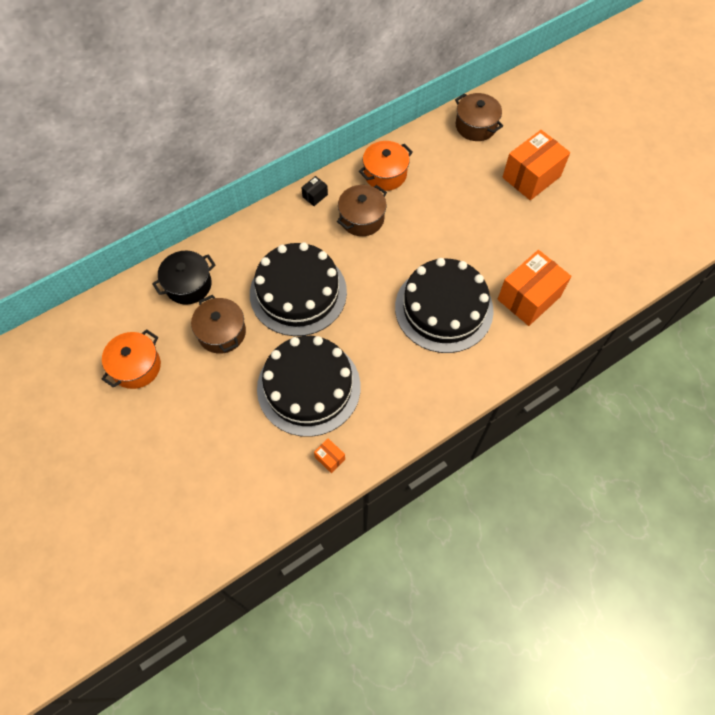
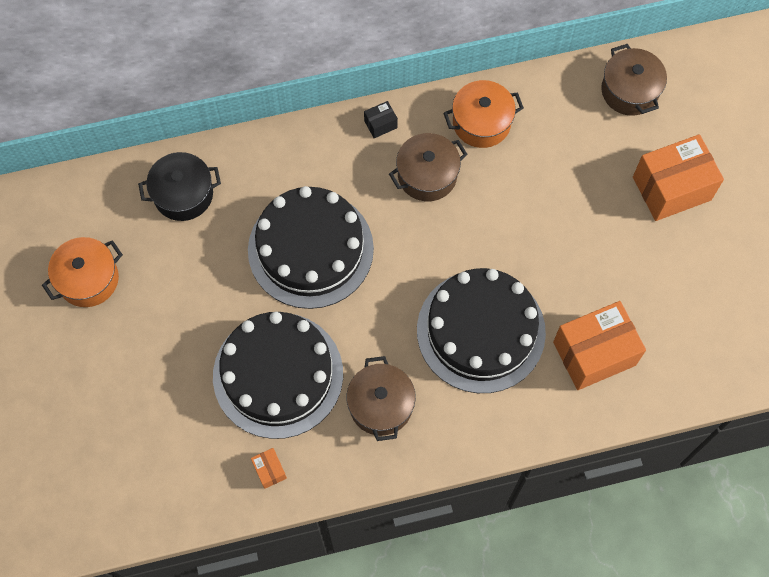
camera: 20 degrees right, 5 degrees up
brown pot [191,295,246,354] -> brown pot moved to [346,356,416,441]

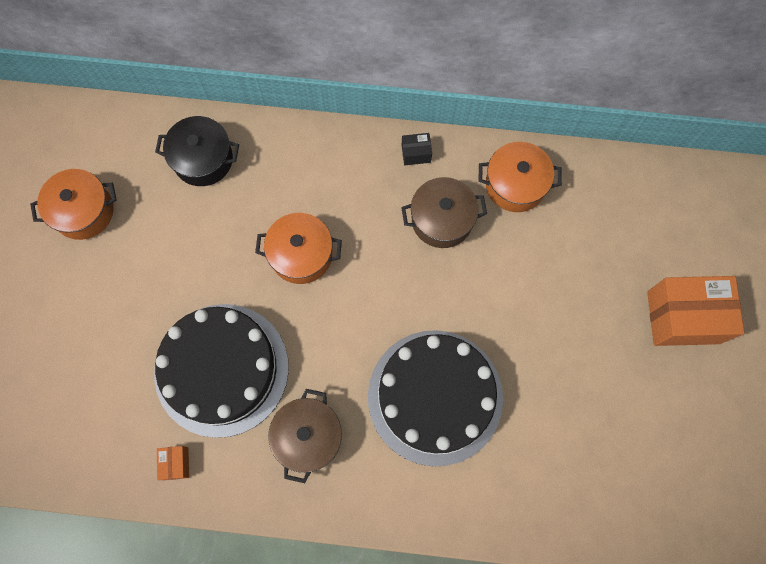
camera: 20 degrees right, 5 degrees up
black cake [248,186,374,309] -> orange pot [255,213,342,284]
orange box [553,301,646,390] -> none
brown pot [601,44,667,116] -> none

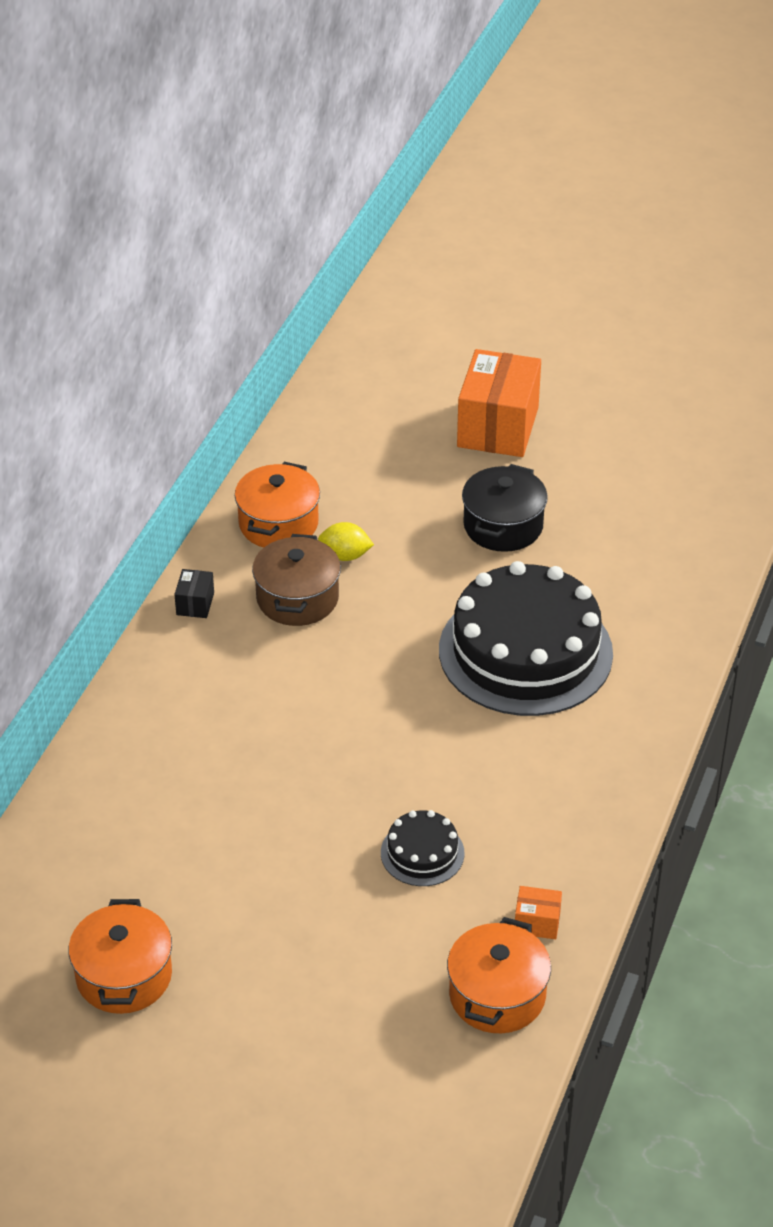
camera: 75 degrees left, 30 degrees down
black cake [154,304,289,438] -> black cake [381,810,465,886], size x0.44
black pot [155,116,239,186] -> black pot moved to [462,464,548,552]
orange pot [255,213,342,284] -> orange pot moved to [447,917,551,1033]
brown pot [268,389,342,483] -> none
none -> yellow lemon [318,522,374,561]

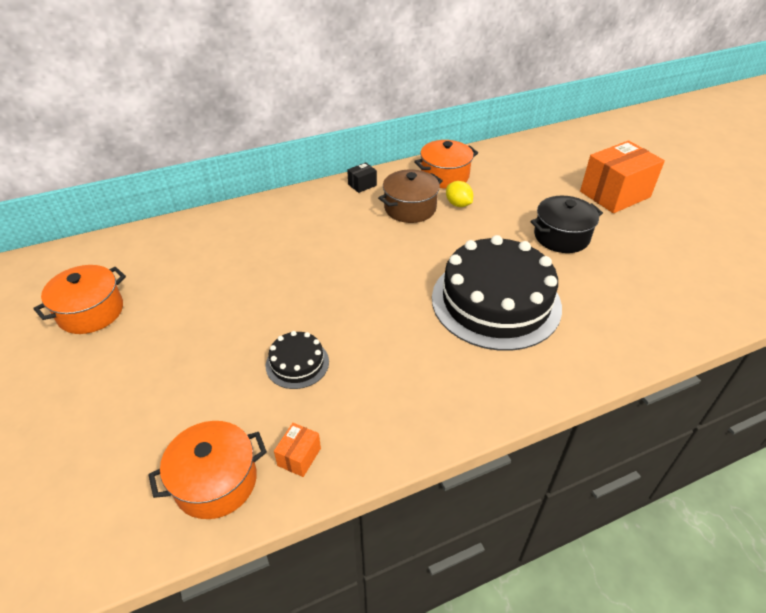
camera: 45 degrees right, 0 degrees up
orange box [515,886,562,939] -> orange box turned 60 degrees clockwise [274,423,321,477]

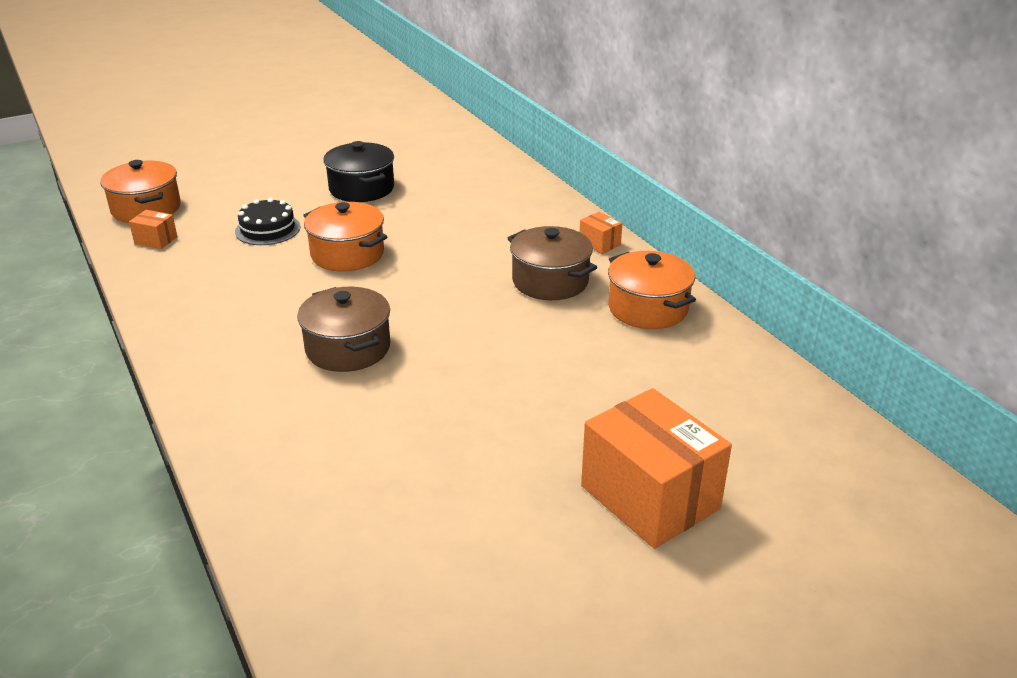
camera: 85 degrees right, 10 degrees down
orange pot [33,265,126,334] -> orange pot moved to [303,202,387,271]
black box [347,162,377,193] -> orange box [580,212,622,254]
black cake [432,235,562,351] -> brown pot [297,287,390,372]
yellow lemon [446,181,473,207] -> none
black pot [530,196,603,253] -> black pot moved to [323,141,394,202]

